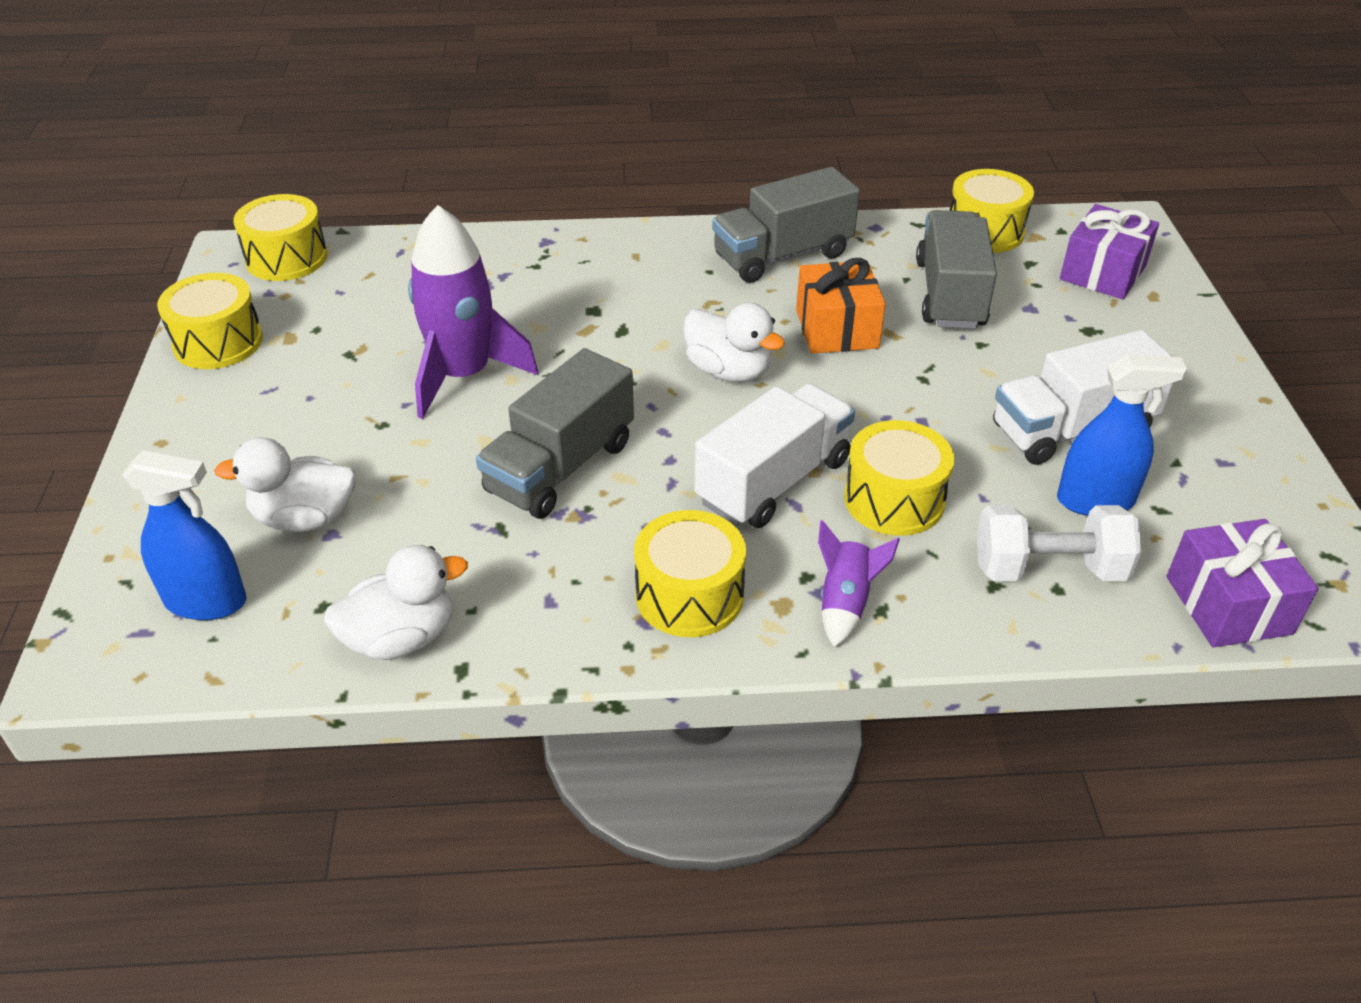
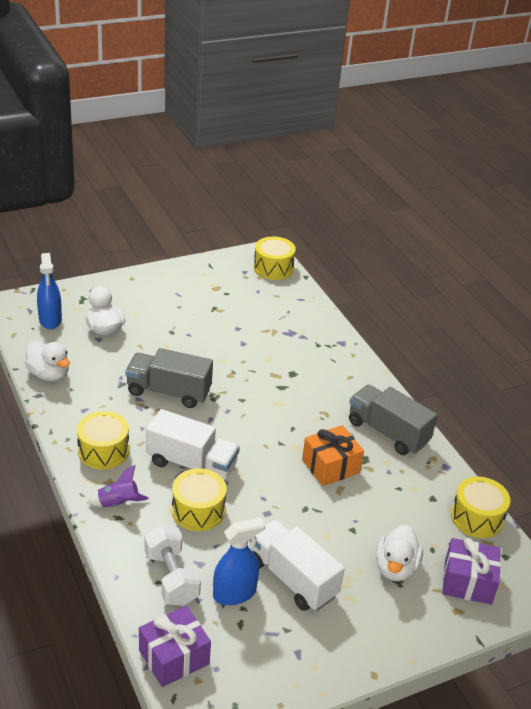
camera: 65 degrees right, 5 degrees down
yellow drum [157,273,263,369] -> none
purple rocket [408,205,538,419] -> none
white duck [684,303,785,382] -> white duck moved to [376,525,423,582]
grey truck [916,210,997,329] -> none
blue spray bottle [1057,354,1187,516] -> blue spray bottle turned 90 degrees counterclockwise [213,518,265,605]

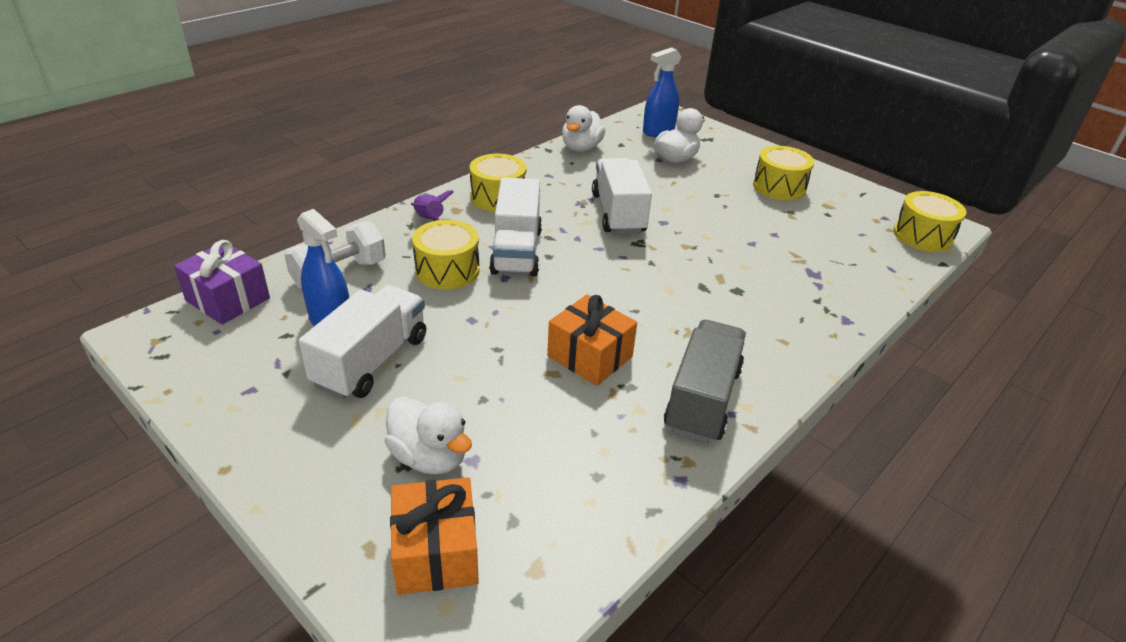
camera: 70 degrees right, 0 degrees up
grey truck [125,348,213,408] -> white truck [592,158,652,234]
white duck [376,525,423,582] -> white duck turned 135 degrees counterclockwise [385,397,472,474]
purple gift [442,538,501,605] -> orange gift [390,477,479,595]
yellow drum [451,477,510,538] -> yellow drum moved to [753,146,814,200]

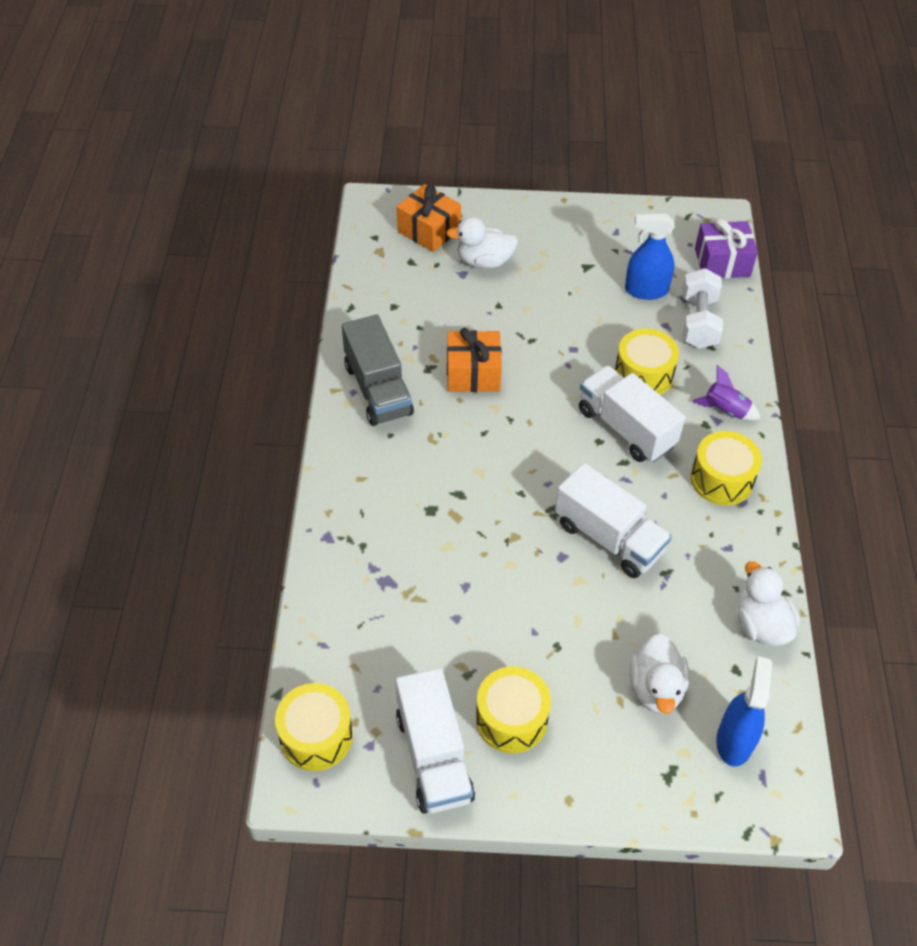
camera: 140 degrees right, 15 degrees up
white truck [299,285,426,399] -> white truck moved to [396,668,475,814]

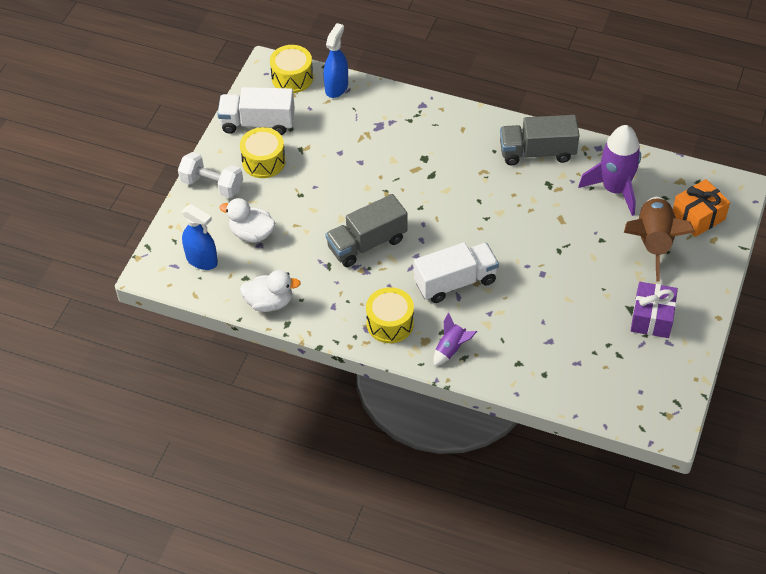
camera: 110 degrees right, 0 degrees up
white duck [446,217,518,269] -> brown rocket [624,197,695,282]
orange gift [447,328,502,392] -> none
white truck [555,463,672,578] -> grey truck [325,194,408,267]
yellow drum [615,328,679,395] -> none
blue spray bottle [625,214,675,300] -> blue spray bottle moved to [324,23,348,98]
white dumbbell [682,268,723,349] -> white dumbbell moved to [178,152,243,198]
purple gift [695,218,758,279] -> purple gift moved to [631,282,678,338]
none -> purple rocket [578,125,641,216]

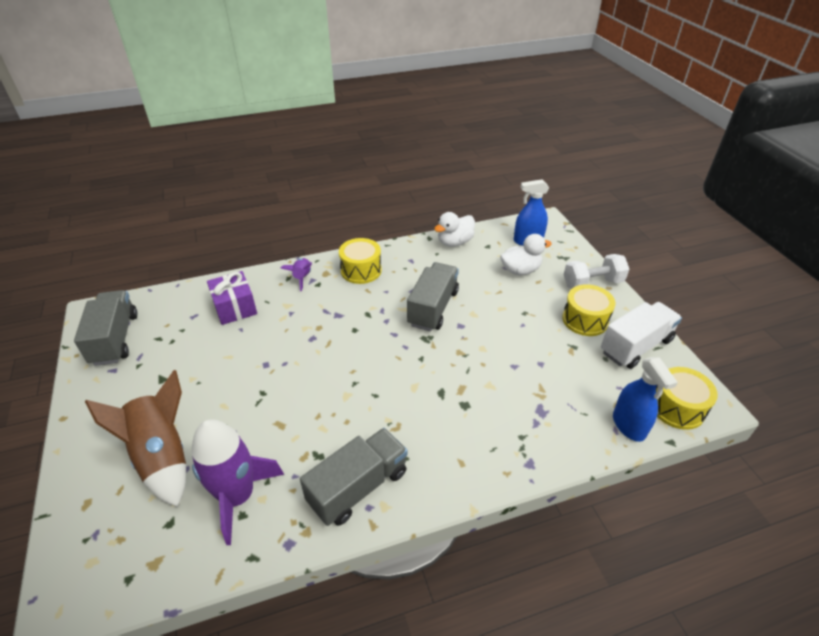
camera: 140 degrees right, 10 degrees down
white truck [414,242,499,303] -> none
purple gift [631,282,678,338] -> purple gift moved to [207,271,257,325]
orange gift [673,179,730,237] -> none
none -> grey truck [74,290,137,366]

